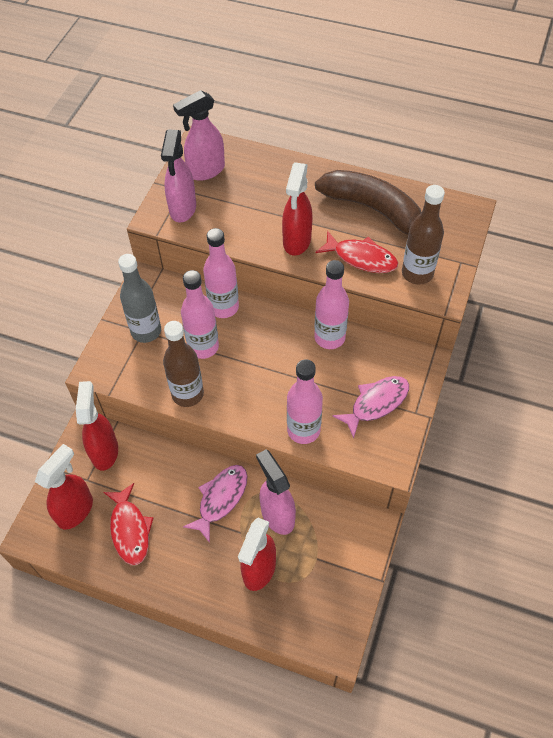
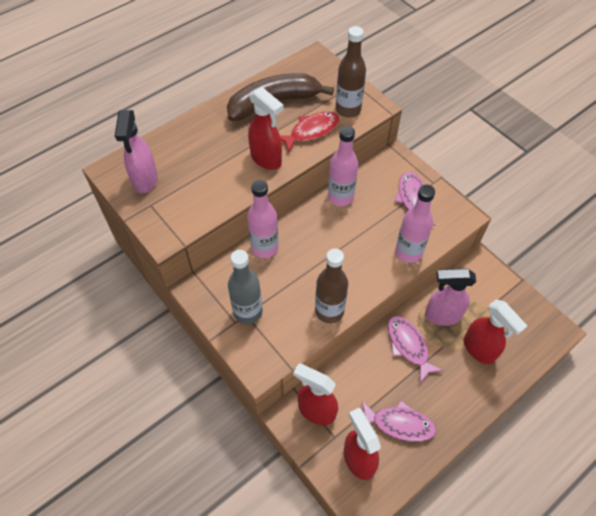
camera: 60 degrees left, 0 degrees up
red fish [104,483,153,565] -> pink fish [362,401,437,442]
pink spray bottle [161,129,196,222] -> none
pink bottle [181,270,219,359] -> none

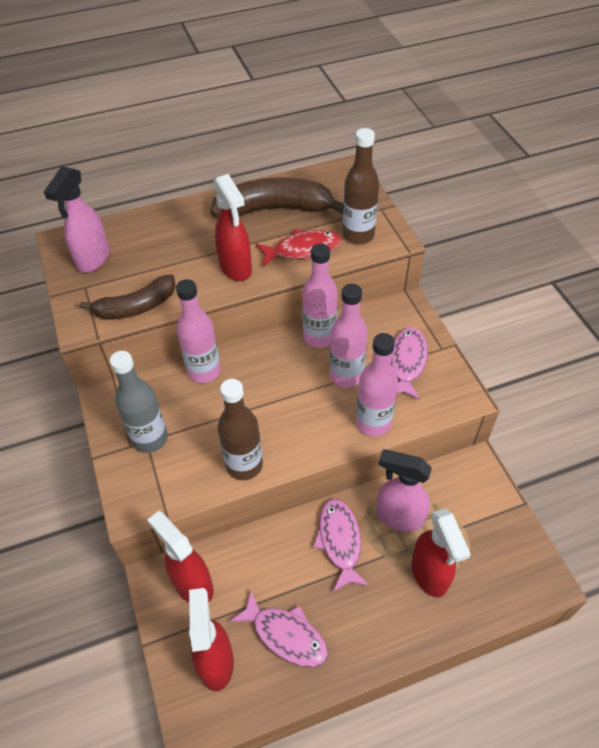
camera: 20 degrees right, 5 degrees down
none -> brown banana [80,274,176,320]
none -> pink bottle [329,284,368,388]

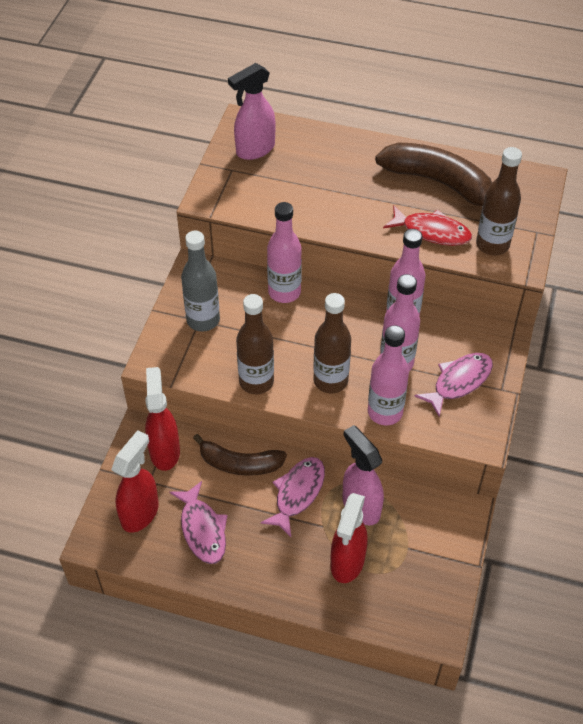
camera: 35 degrees right, 0 degrees up
brown banana [80,274,176,320] -> brown banana moved to [193,434,287,476]
red spray bottle [213,174,252,281] -> none
none -> brown bottle [313,293,351,393]

